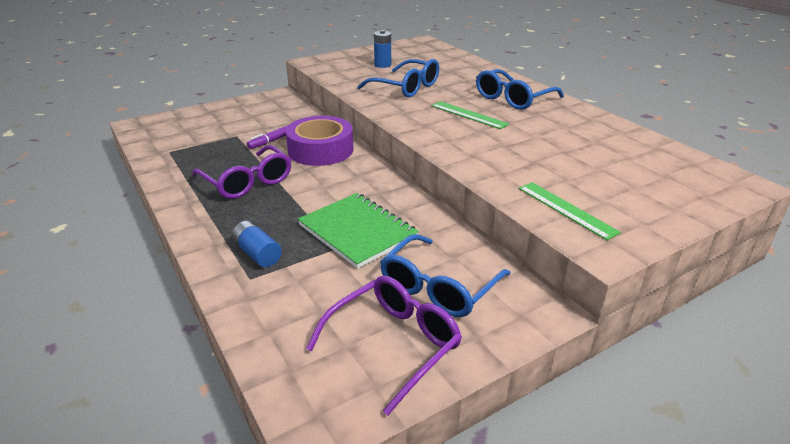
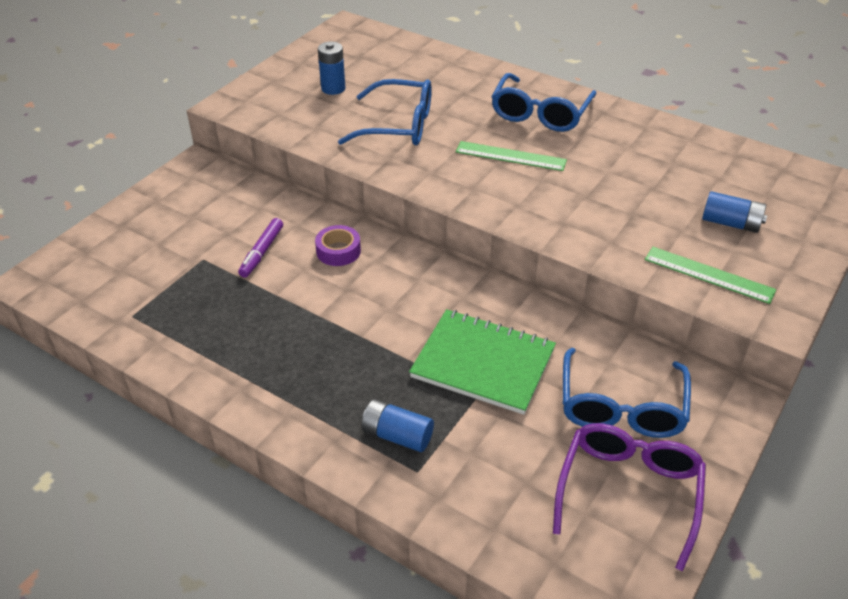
camera: 25 degrees left, 10 degrees up
purple glasses [192,145,291,199] -> none
purple tape [285,116,353,166] -> purple tape [315,225,361,266], size x0.50
none -> blue battery [702,191,767,233]

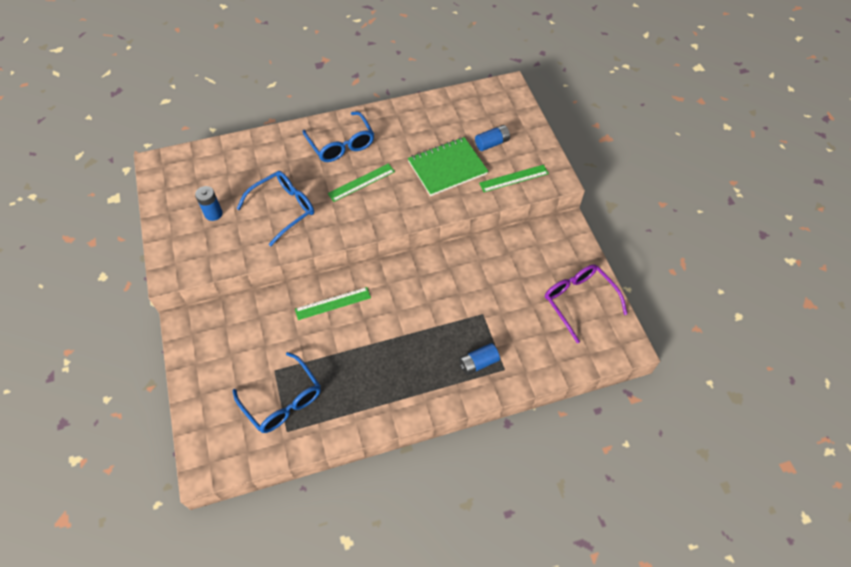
camera: 50 degrees left, 15 degrees up
purple marker [238,218,283,278] -> none
purple tape [315,225,361,266] -> green ruler [295,287,371,320]
green notebook [409,309,556,415] -> green notebook moved to [408,137,488,196]
blue glasses [563,348,691,438] -> blue glasses moved to [233,352,321,433]

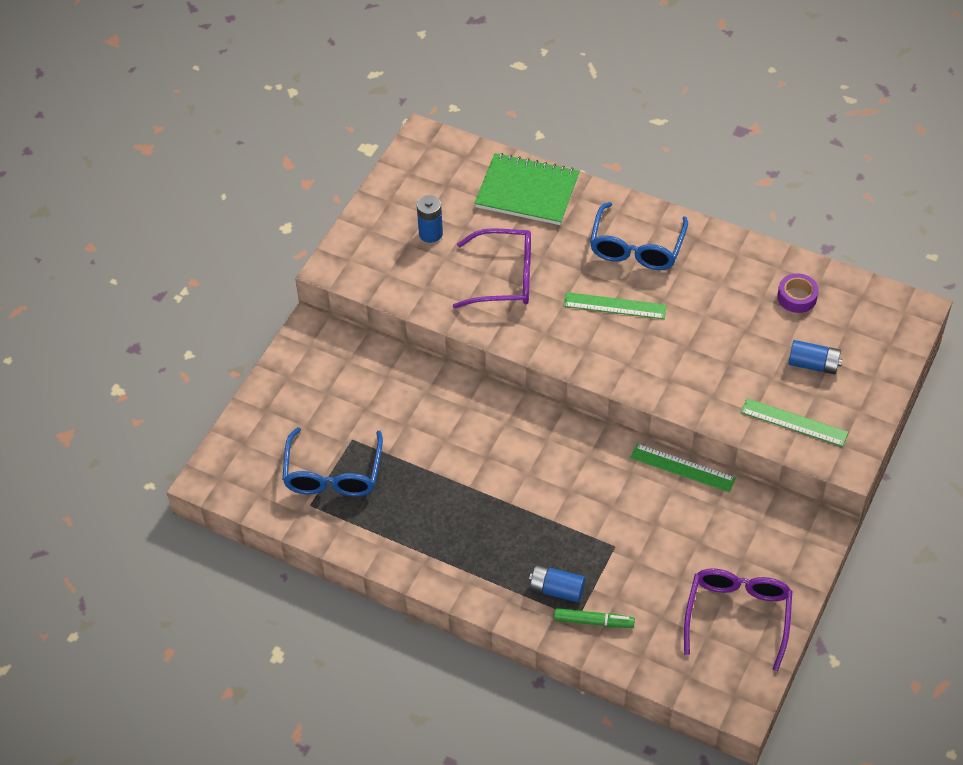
camera: 45 degrees right, 5 degrees down
blue glasses [236,171,314,246] -> purple glasses [453,228,531,308]
green ruler [295,287,371,320] -> green ruler moved to [630,444,736,492]
green notebook [408,137,488,196] -> green notebook moved to [474,153,580,225]
none -> green marker [554,608,635,628]
none -> purple tape [777,273,819,313]

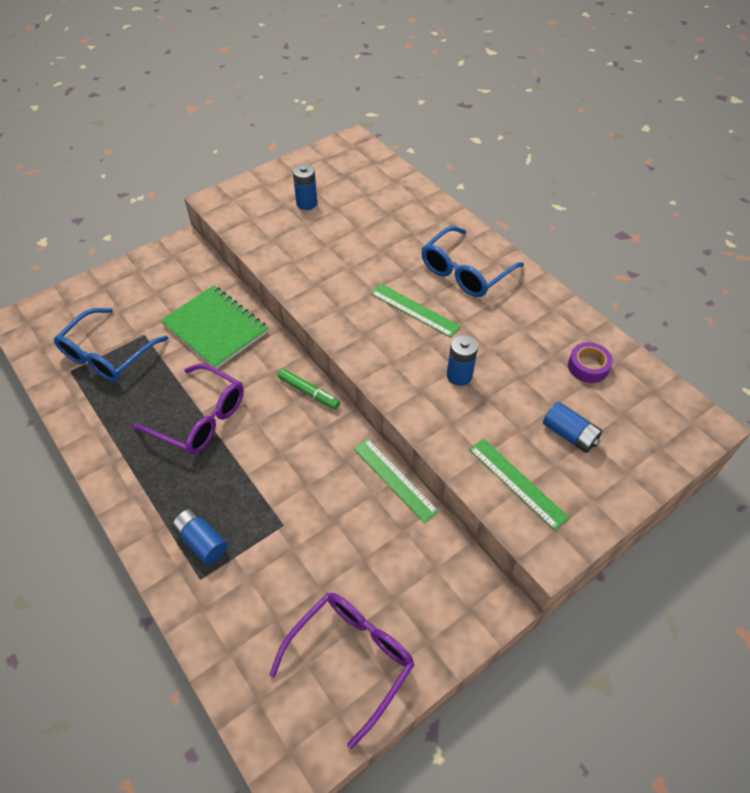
camera: 25 degrees right, 0 degrees up
purple glasses [453,228,531,308] -> purple glasses moved to [133,364,244,454]
green notebook [474,153,580,225] -> green notebook moved to [160,285,268,369]
green marker [554,608,635,628] -> green marker moved to [278,368,340,409]
none -> blue battery [447,335,478,386]

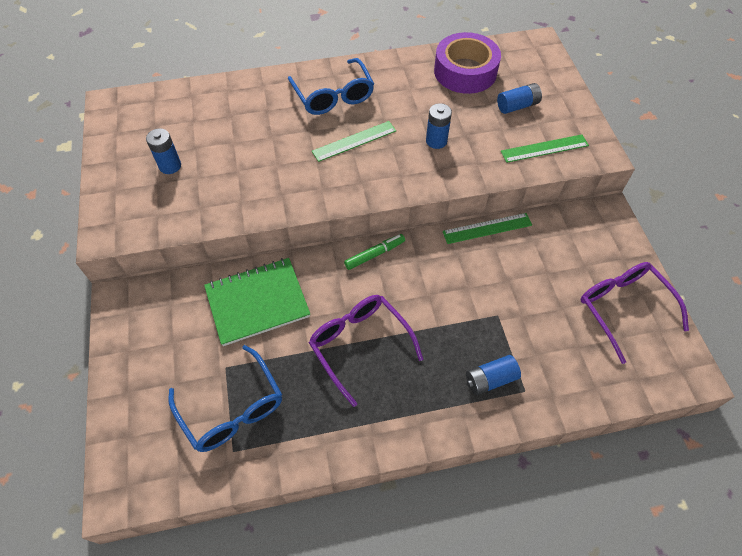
camera: 65 degrees left, 5 degrees up
purple glasses [133,364,244,454] -> purple glasses turned 90 degrees counterclockwise [309,295,423,407]
purple tape [568,342,613,383] -> purple tape [434,32,501,94], size x2.01

